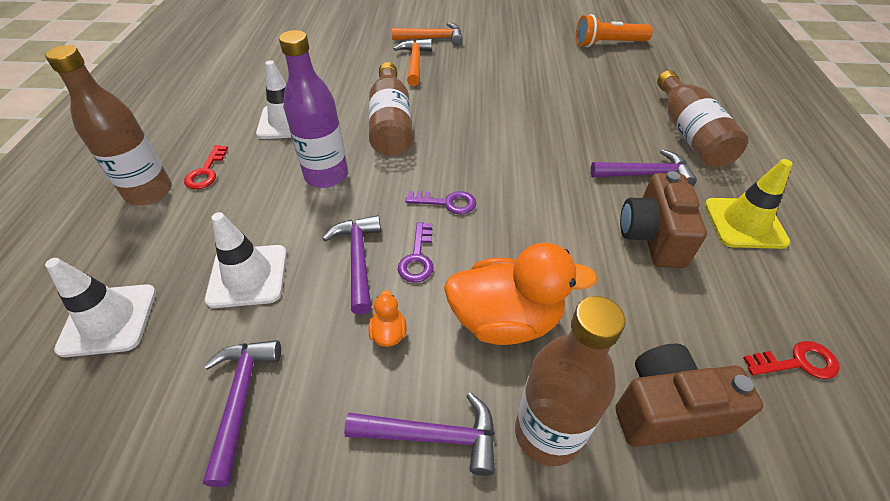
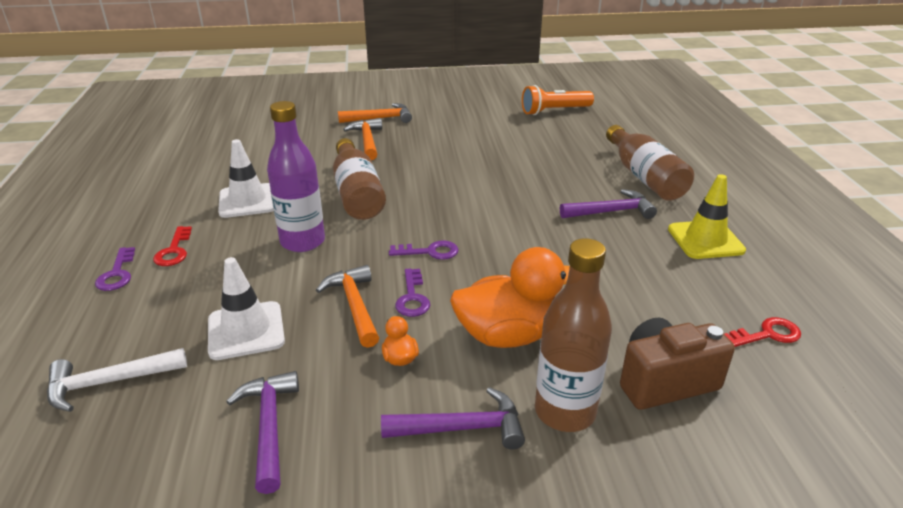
camera: 10 degrees left, 15 degrees down
brown bottle [45,45,172,205] -> purple key [95,247,135,291]
white traffic cone [45,258,156,357] -> white hammer [47,348,187,412]
purple hammer [323,215,381,315] -> orange hammer [316,265,379,348]
brown camera [620,171,707,268] -> none

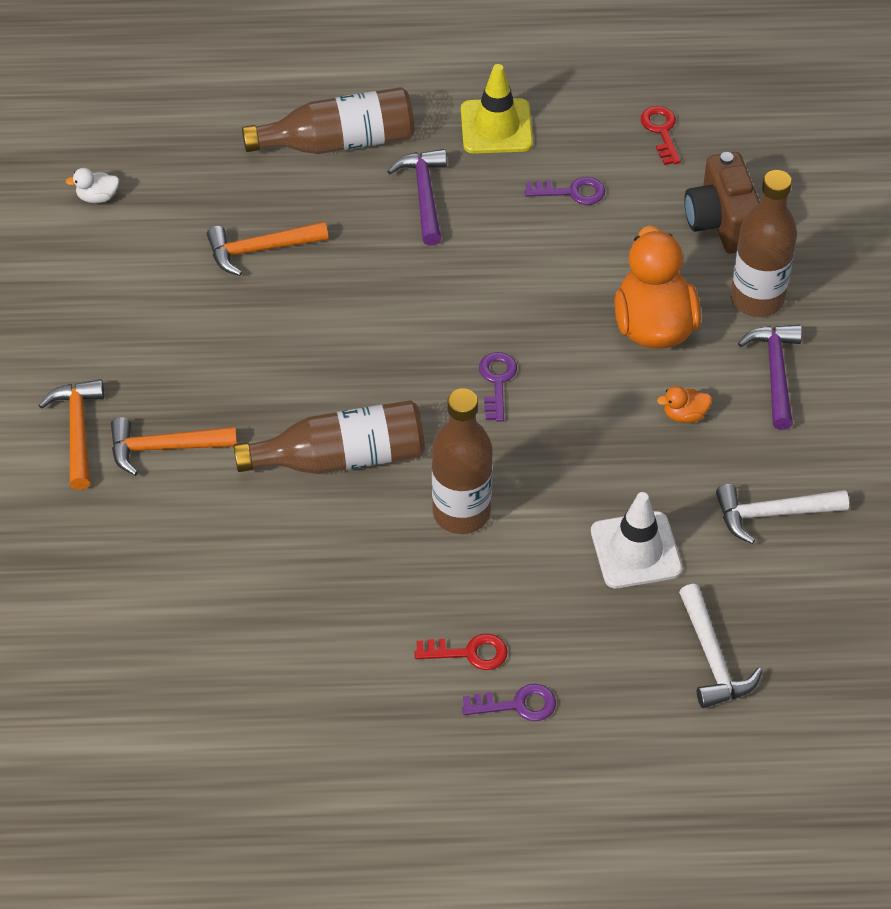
camera: 85 degrees left, 20 degrees up
white traffic cone [218,139,274,218] -> none
purple hammer [226,371,299,494] -> white hammer [716,484,849,544]
purple bottle [267,101,325,252] -> brown bottle [432,389,493,534]
orange hammer [316,265,379,348] -> orange hammer moved to [207,221,328,276]
purple key [395,268,430,317] -> purple key moved to [525,177,605,205]
orange flashlight [522,85,594,115] -> white duck [65,168,119,203]

